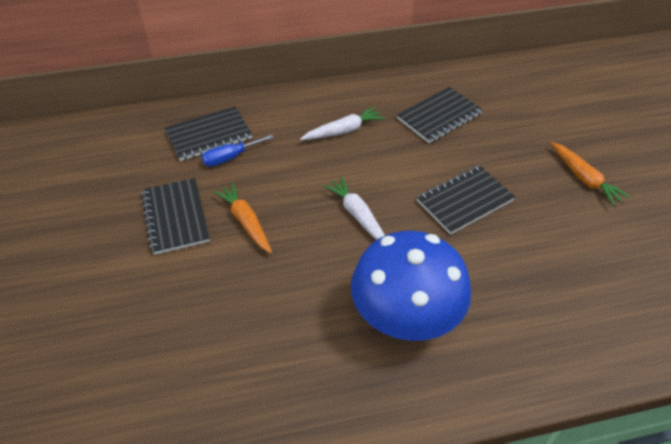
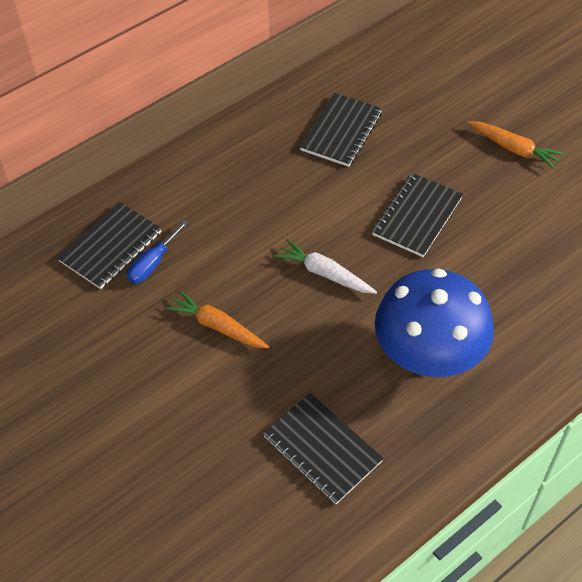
camera: 25 degrees left, 5 degrees up
black notebook [141,178,210,255] -> black notebook moved to [263,393,384,504]
white carrot [300,106,385,140] -> none

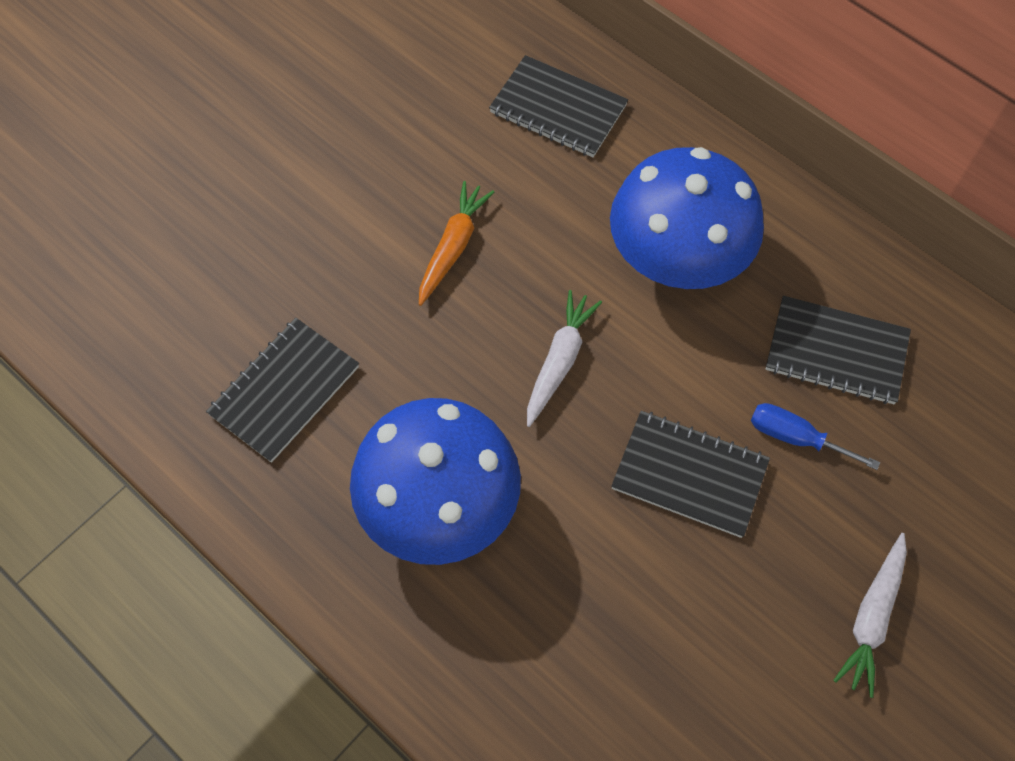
camera: 80 degrees right, 10 degrees up
blue screwdriver [127,220,188,284] -> blue screwdriver moved to [751,403,880,470]
orange carrot [467,121,564,169] -> white carrot [833,533,907,698]
none -> blue mushroom [610,147,764,289]

